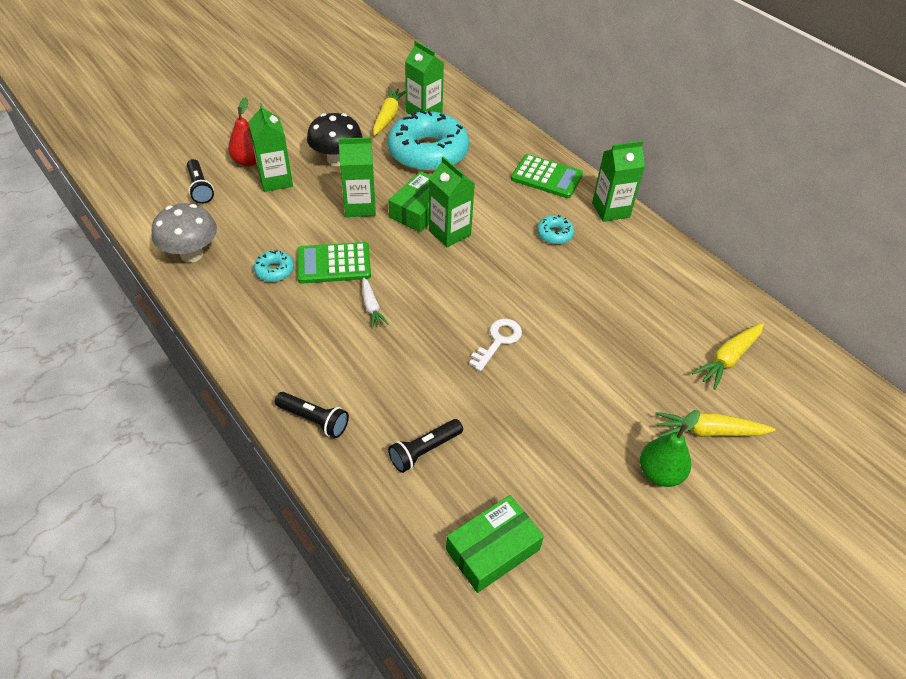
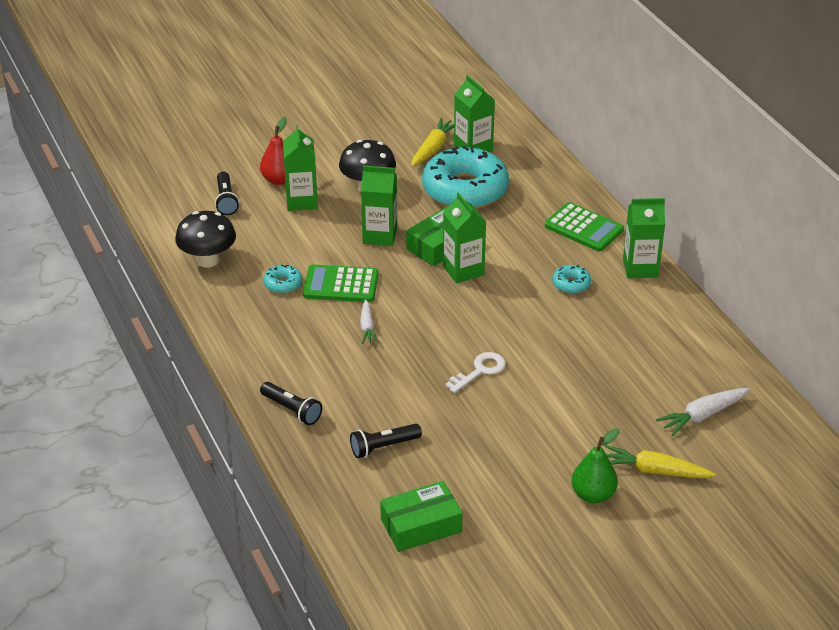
camera: 15 degrees right, 10 degrees down
grey mushroom [151,203,217,263] -> black mushroom [175,211,236,268]
yellow carrot [692,323,764,390] -> white carrot [656,388,750,436]

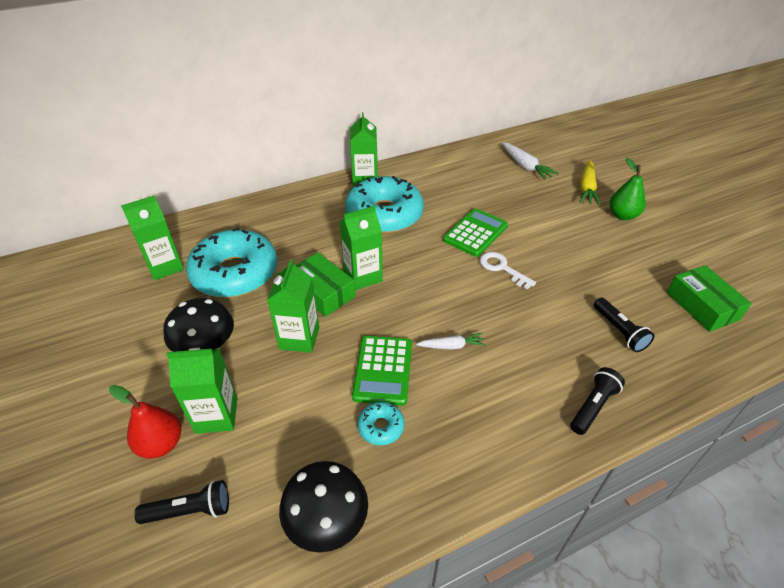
camera: 90 degrees left, 5 degrees up
yellow carrot [411,118,454,167] -> none
green calculator [545,202,624,251] -> green calculator moved to [443,209,508,257]
turquoise donut [552,265,591,294] -> turquoise donut [345,176,424,234], size x2.41

